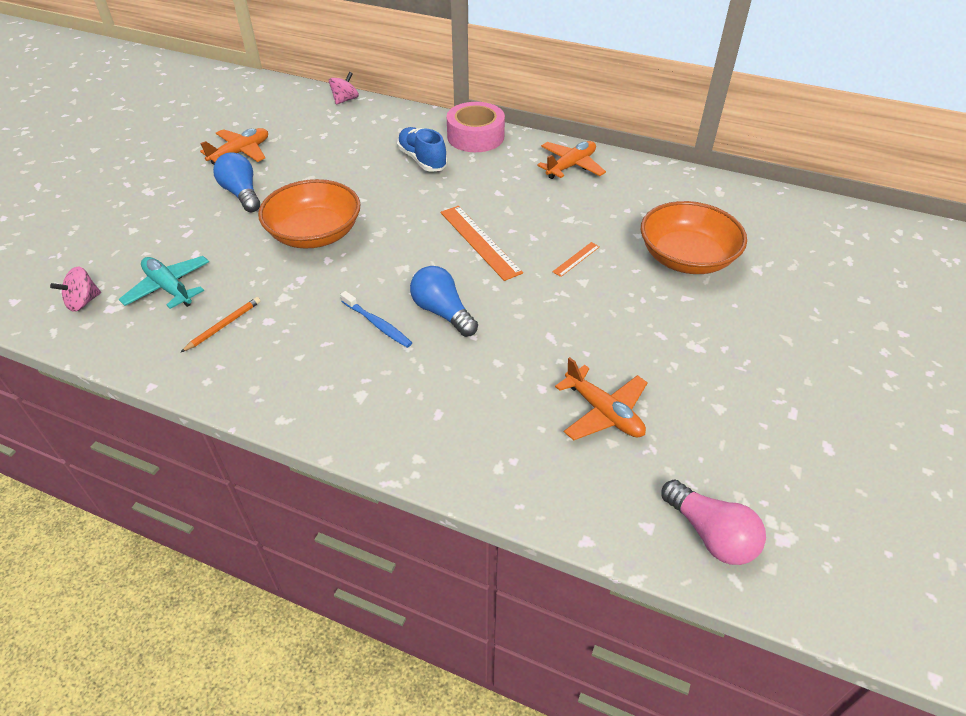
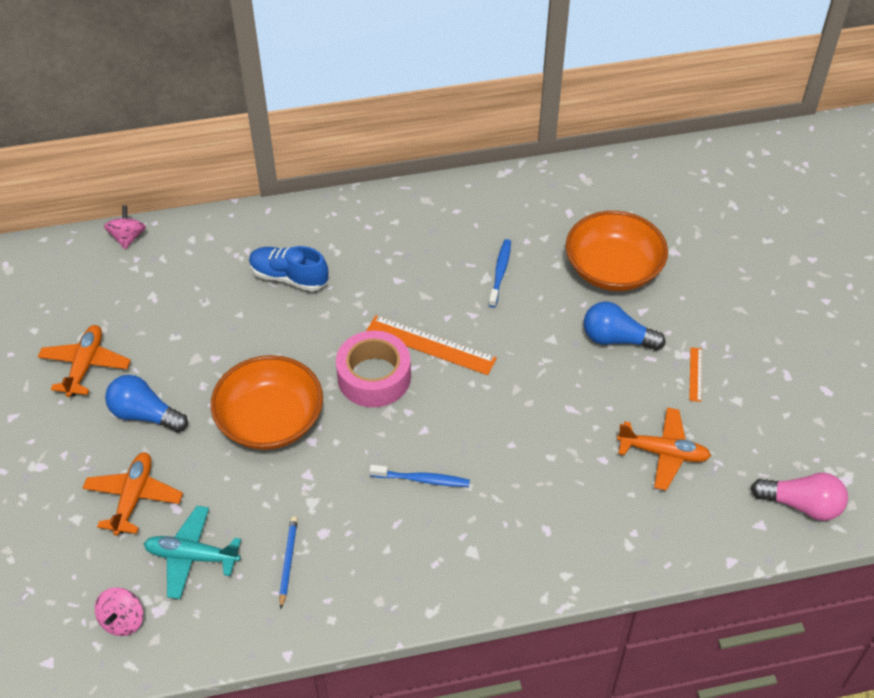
camera: 35 degrees left, 5 degrees up
orange pencil [181,297,261,352] -> blue pencil [279,516,298,608]
blue light bulb [410,266,478,337] -> blue light bulb moved to [584,302,665,350]
pink tape [446,102,505,152] -> pink tape moved to [336,331,411,407]
orange plane [537,141,606,179] -> orange plane moved to [83,452,183,536]
orange ruler [552,242,600,277] -> orange ruler moved to [689,347,702,402]
none -> blue toothbrush [488,239,511,308]

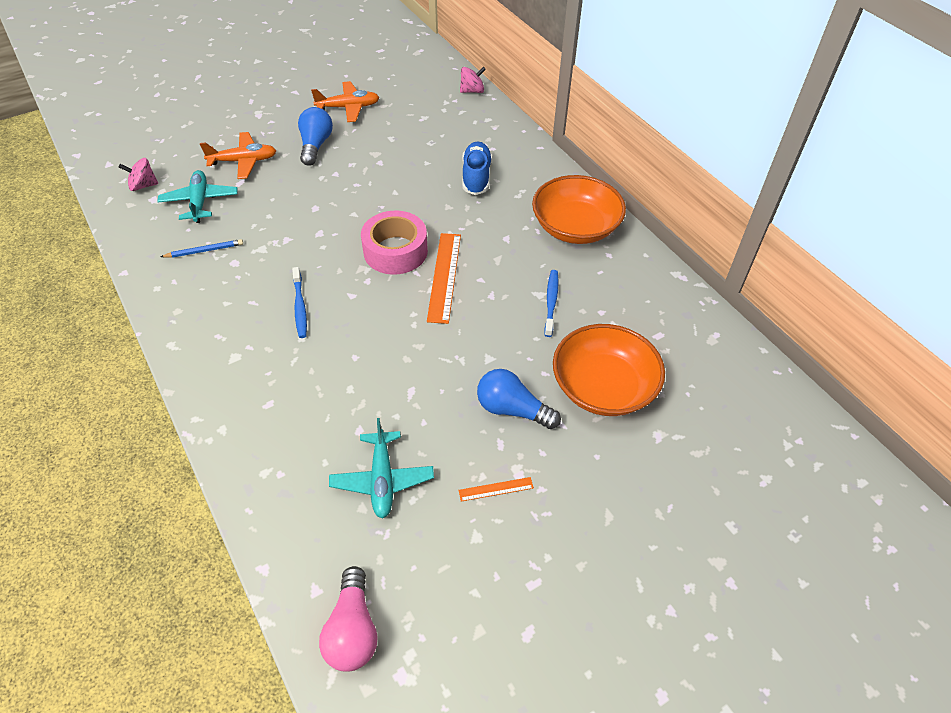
camera: 70 degrees right, 0 degrees up
orange bowl [211,355,323,450] -> orange bowl moved to [532,175,626,244]
blue toothbrush [488,239,511,308] -> blue toothbrush turned 75 degrees counterclockwise [544,270,559,337]
blue light bulb [584,302,665,350] -> blue light bulb turned 60 degrees counterclockwise [477,369,561,429]
orange plane [617,407,711,491] -> turquoise plane [329,418,434,519]

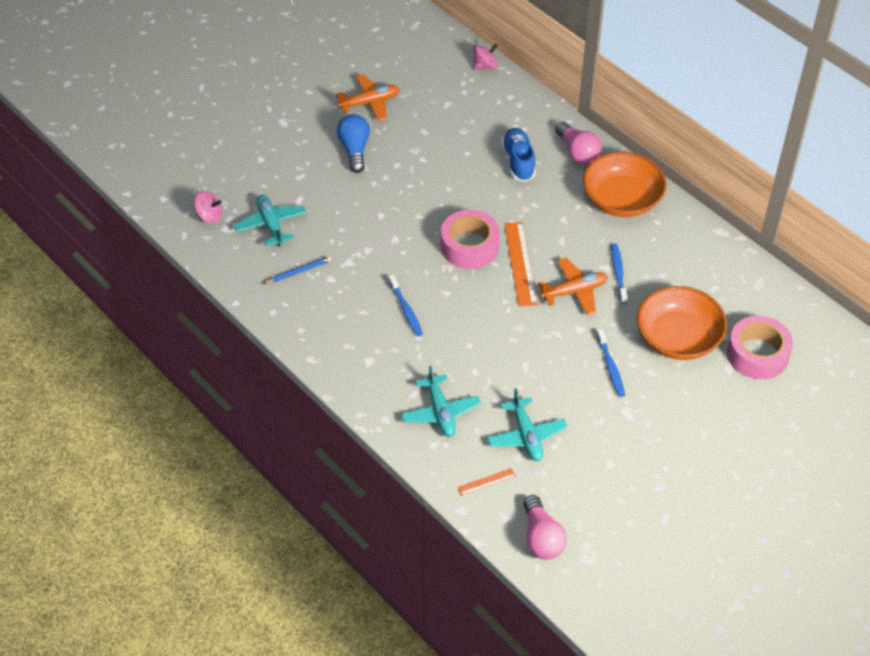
camera: 10 degrees left, 0 degrees up
pink spinning top [119,158,158,191] -> pink spinning top turned 150 degrees counterclockwise [194,191,222,224]
orange plane [200,132,276,179] -> orange plane moved to [538,258,608,316]
orange ruler [459,477,534,502] -> orange ruler moved to [457,468,516,495]
blue light bulb [477,369,561,429] -> blue toothbrush [597,329,625,397]
none -> turquoise plane [401,365,481,437]
none -> pink light bulb [555,122,602,165]
none -> pink tape [727,316,793,380]

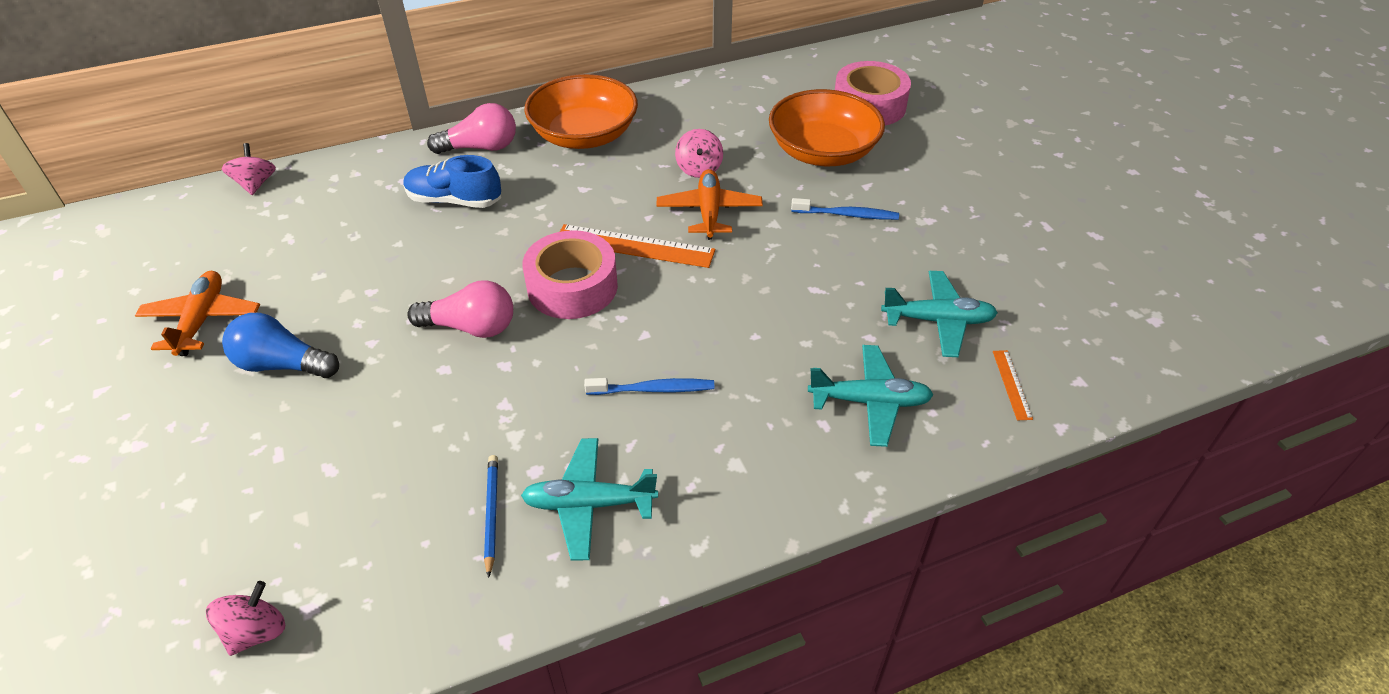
camera: 70 degrees left, 5 degrees down
turquoise plane [234,195,307,246] -> turquoise plane moved to [521,438,658,561]
pink light bulb [524,495,567,559] -> pink light bulb moved to [407,280,513,338]
blue toothbrush [611,243,627,304] -> pink spinning top [675,129,723,178]

